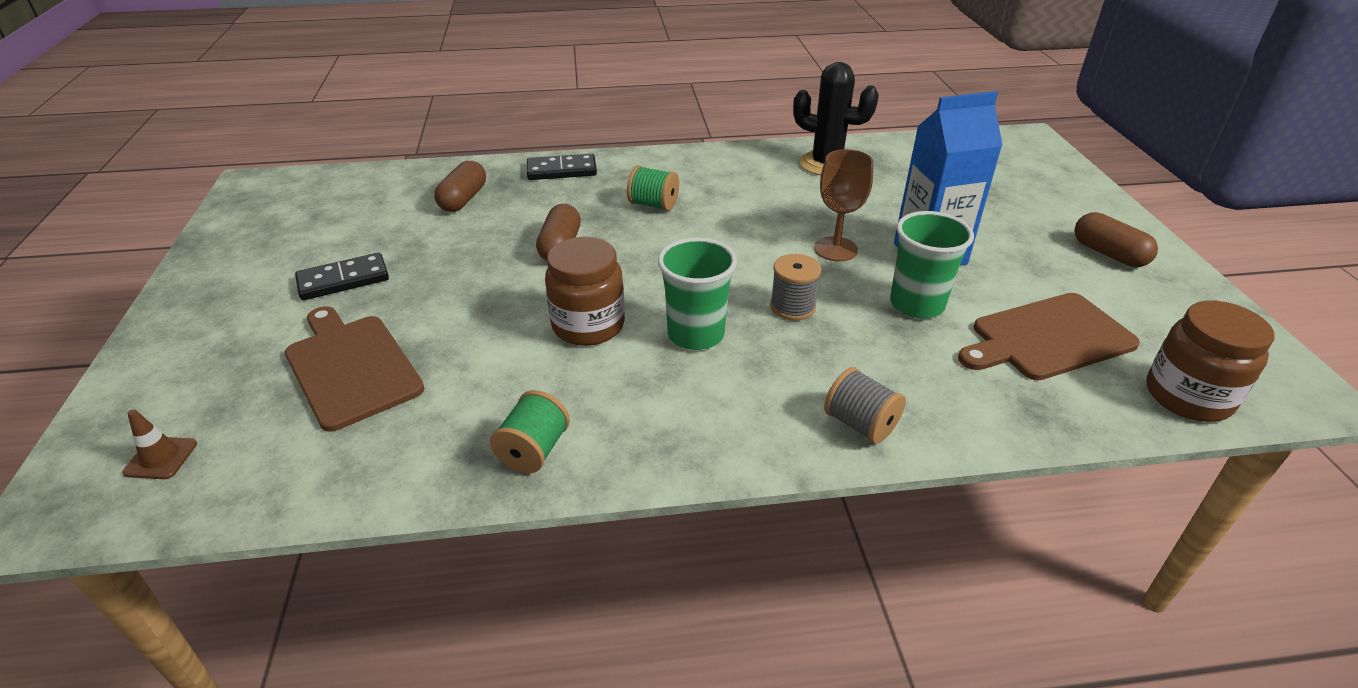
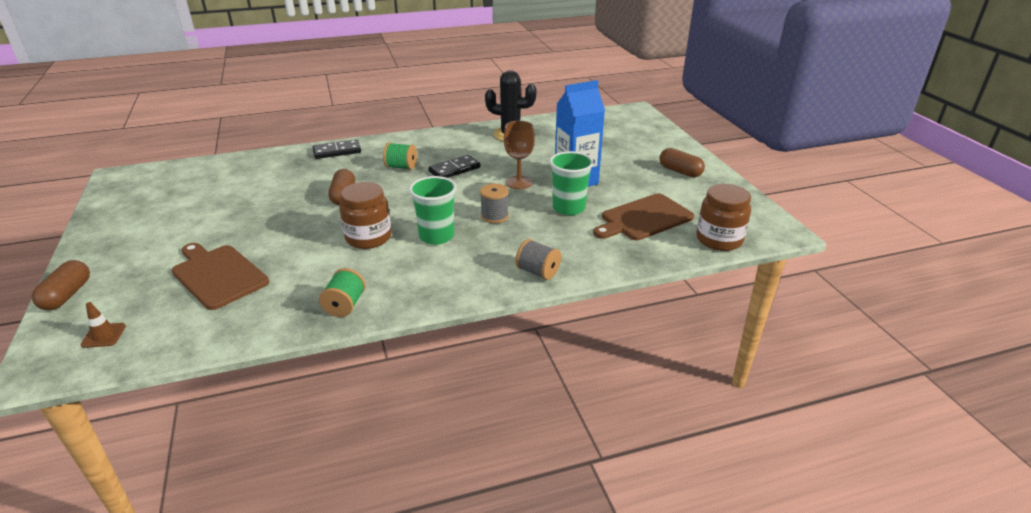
camera: 10 degrees left, 5 degrees down
black domino [295,253,389,300] -> black domino moved to [428,155,480,178]
brown capsule [434,161,486,212] -> brown capsule moved to [32,260,90,310]

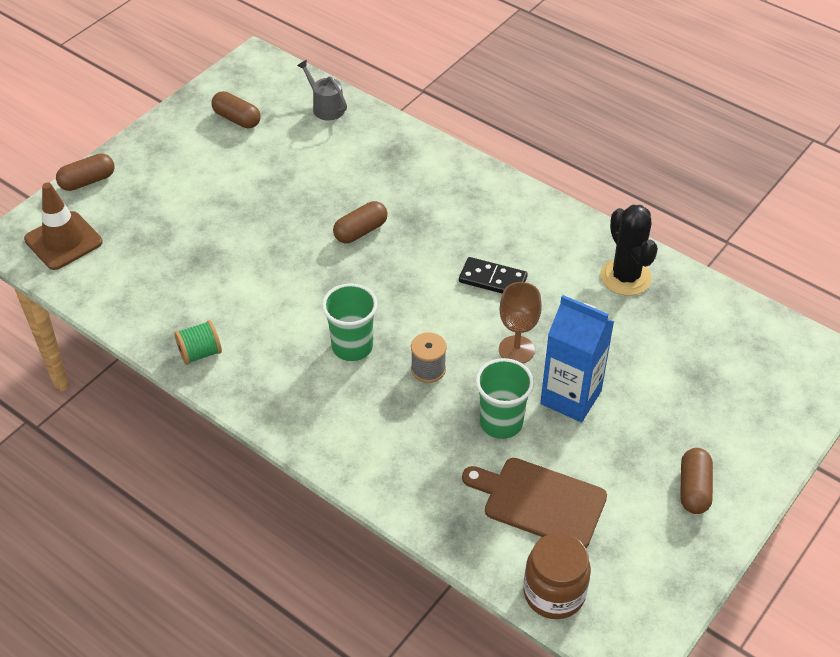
camera: 55 degrees right, 15 degrees up
brown traffic cone [80,302,126,348] -> brown traffic cone [24,182,103,270], size x2.07
brown cutting board [172,243,269,310] -> none
black domino [313,139,361,159] -> none
brown jar [339,182,391,249] -> none
green spool [383,142,417,170] -> none
grey spool [516,239,561,280] -> none
none -> brown capsule [211,91,261,129]
none -> grey watering can [297,60,347,120]

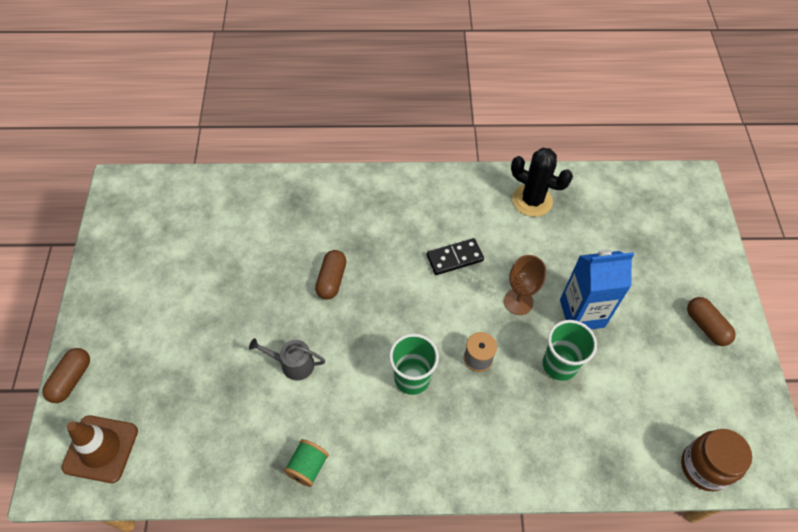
camera: 40 degrees left, 10 degrees up
brown capsule [211,91,261,129] -> none
grey watering can [297,60,347,120] -> grey watering can moved to [249,338,325,381]
brown cutting board [462,458,607,548] -> none

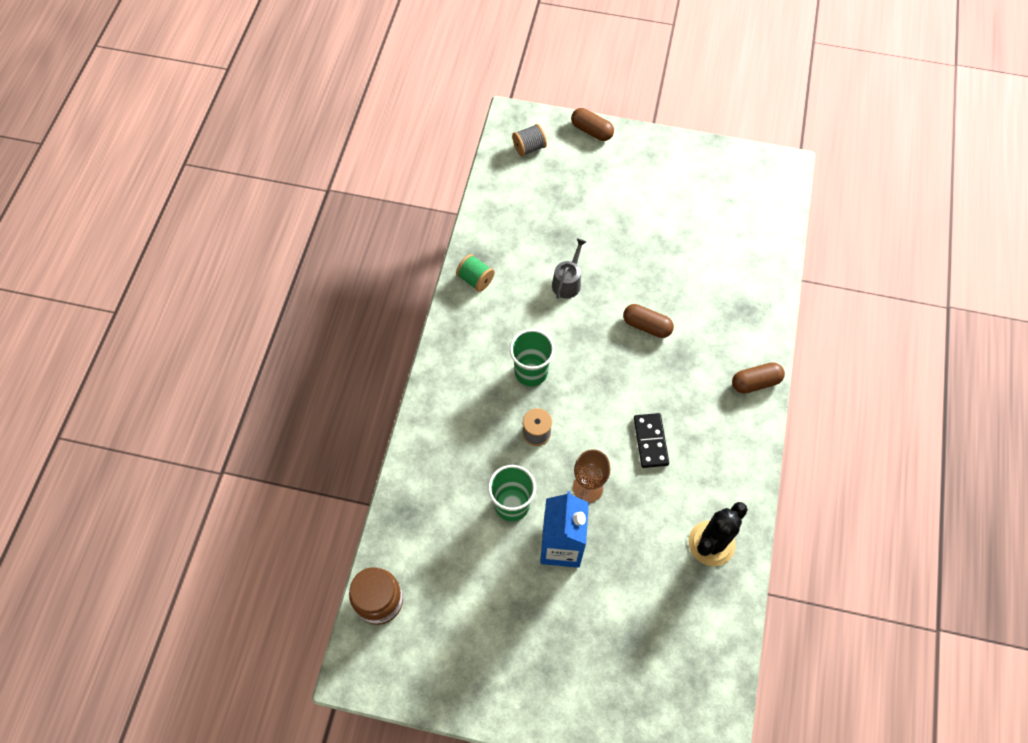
camera: 105 degrees right, 5 degrees up
brown traffic cone [61,415,138,483] -> grey spool [512,124,547,156]
brown capsule [687,297,736,346] -> brown capsule moved to [732,362,785,393]

